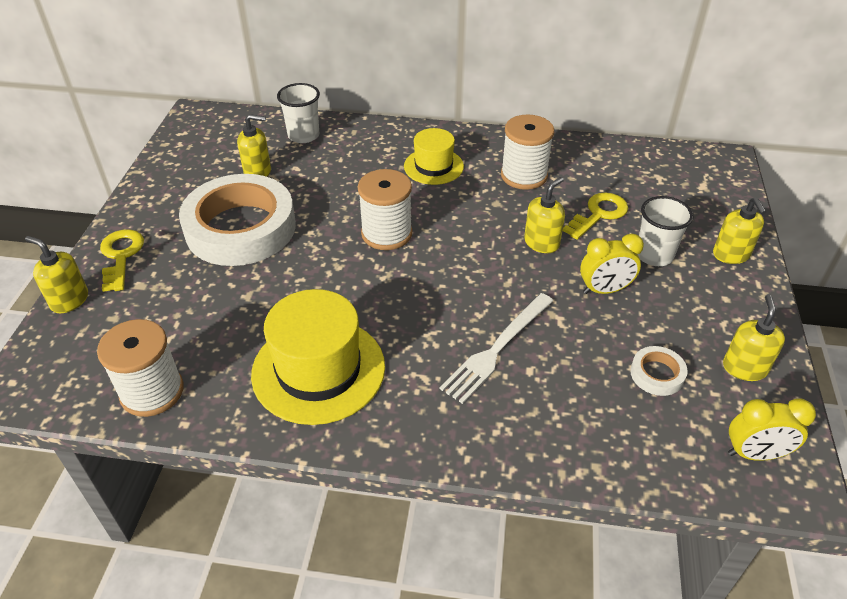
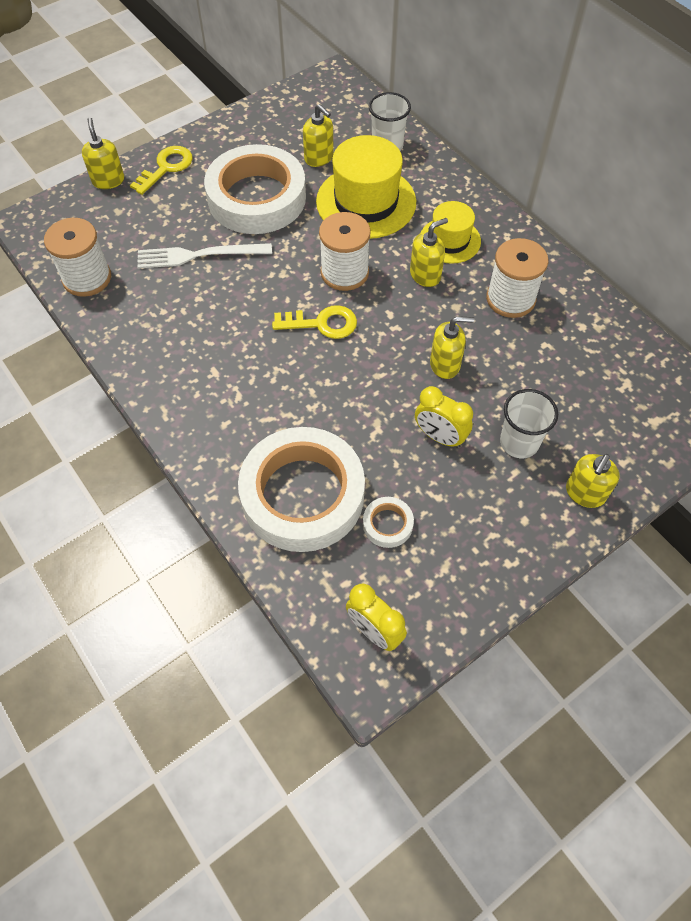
camera: 45 degrees right, 15 degrees up
yellow hat [251,289,385,425] -> yellow hat moved to [316,135,416,239]
white fork [440,293,553,404] -> white fork moved to [137,243,272,269]
yellow key [563,193,628,240] -> yellow key moved to [272,305,357,339]
yellow soap dispenser [723,294,785,381] -> yellow soap dispenser moved to [410,218,448,287]
none -> white tape [238,427,365,552]

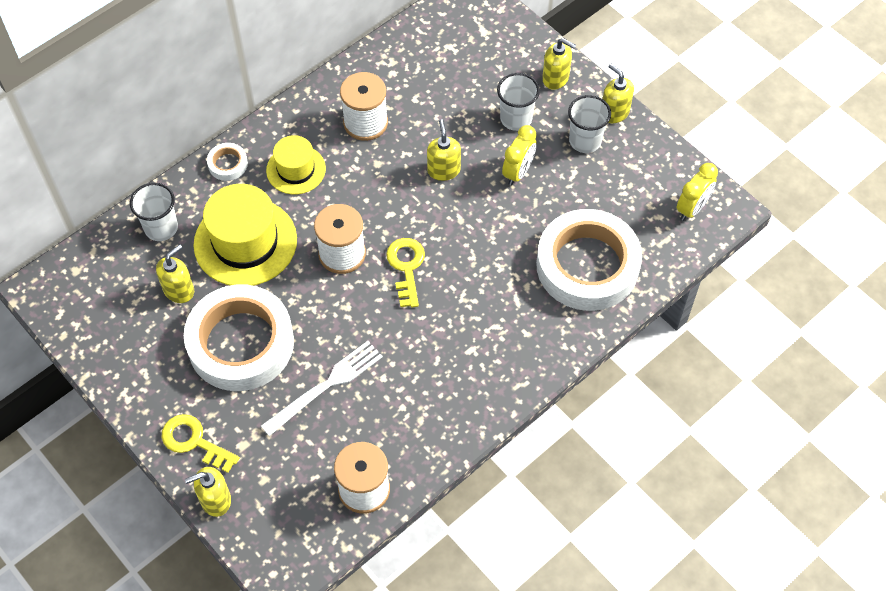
camera: 95 degrees left, 0 degrees up
white fork [137,243,272,269] -> white fork turned 120 degrees counterclockwise [261,341,383,436]
white tape [363,497,414,548] -> white tape moved to [207,143,248,181]
yellow soap dispenser [410,218,448,287] -> yellow soap dispenser moved to [603,64,634,123]
none -> white cup [568,95,611,153]

